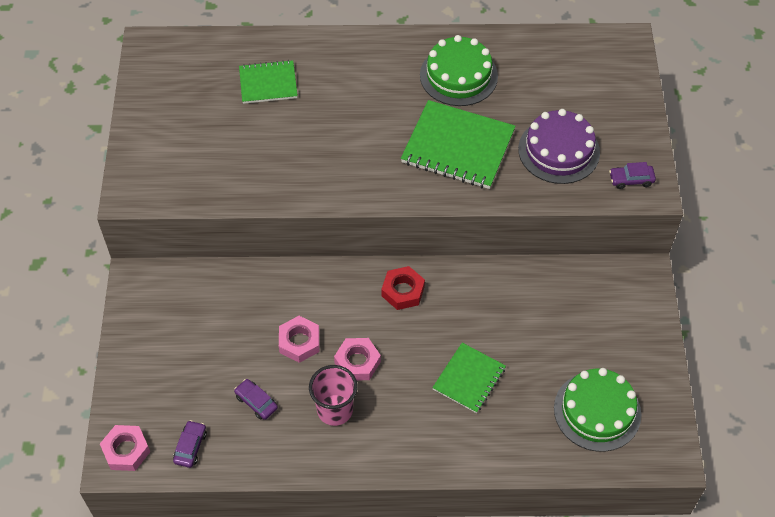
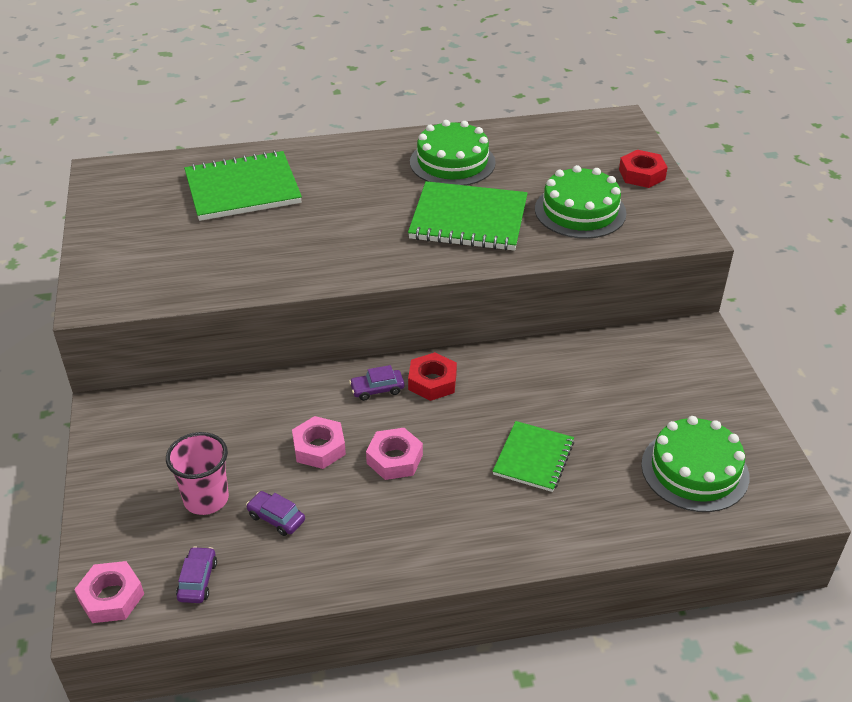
camera: 10 degrees left, 15 degrees down
green notebook [239,60,298,104] -> green notebook [184,150,302,221], size x1.65
pink cup [309,365,357,426] -> pink cup moved to [166,432,229,515]
purple cake [518,109,600,184] -> green cake [535,165,627,239]
purple car [609,162,656,189] -> purple car moved to [349,365,404,401]
none -> red nut [619,150,668,188]

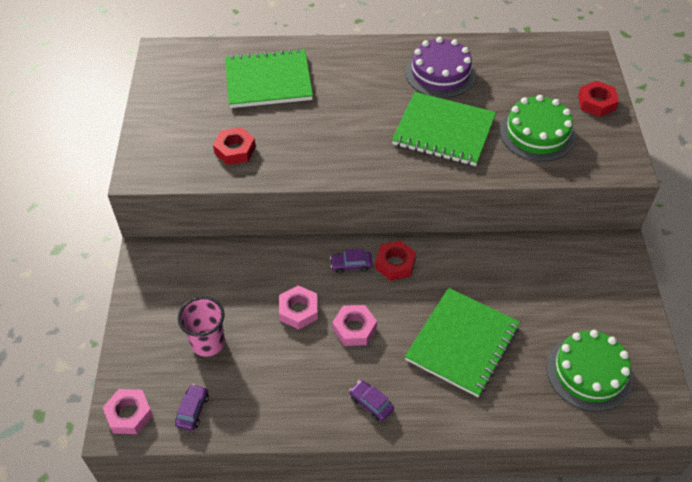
camera: 10 degrees right, 10 degrees up
purple car [246,491,305,536] -> purple car moved to [349,380,394,421]
green cake [410,120,496,186] -> purple cake [405,37,476,98]
green notebook [493,421,574,492] -> green notebook [405,288,520,397], size x1.65
none -> red nut [213,127,256,165]

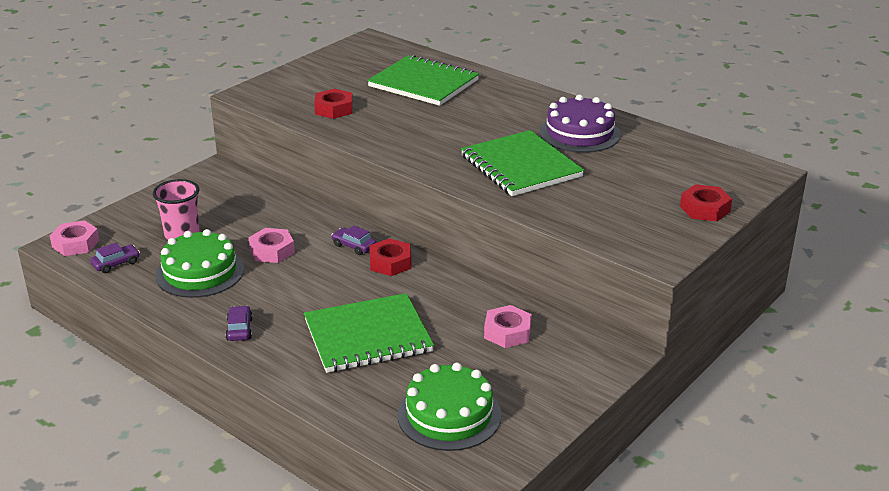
camera: 40 degrees right, 20 degrees down
pink nut [332,305,377,346] -> pink nut moved to [484,305,532,348]
green cake [500,95,576,161] -> green cake moved to [155,229,244,298]

